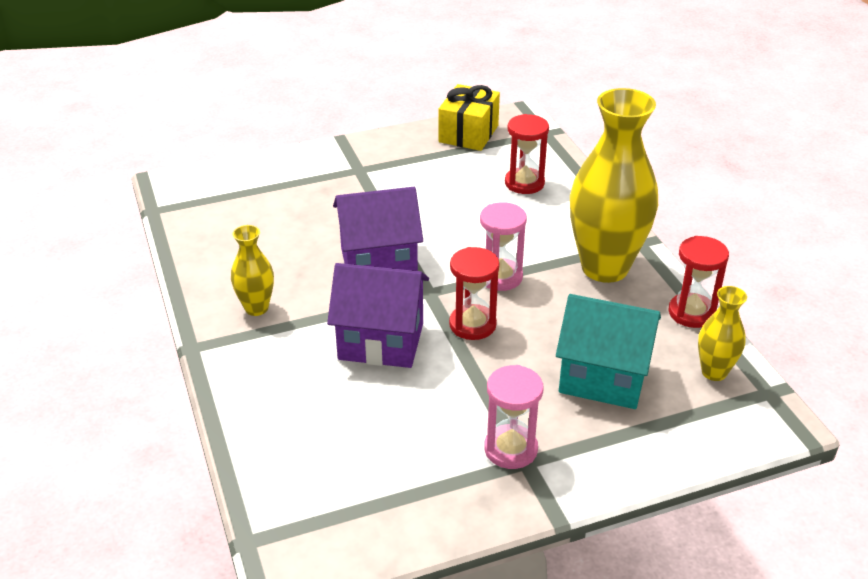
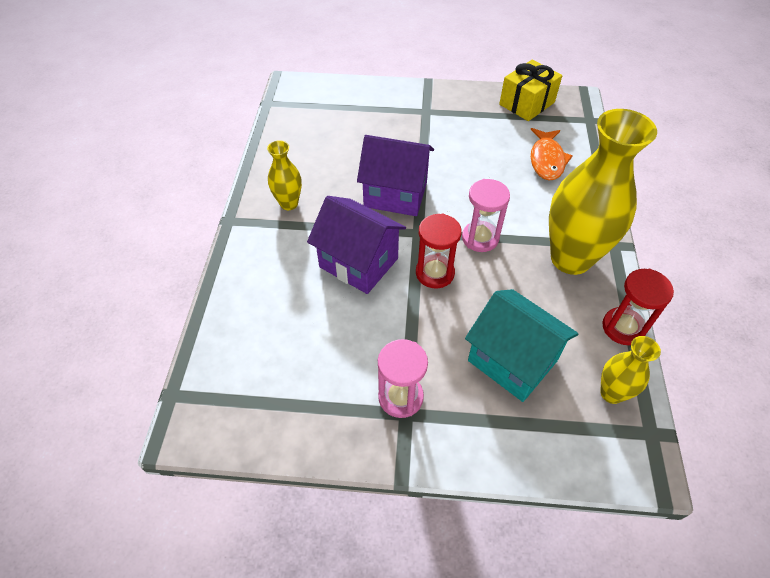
camera: 25 degrees right, 15 degrees up
red hourglass [505,114,549,194] -> orange fish [531,128,573,181]

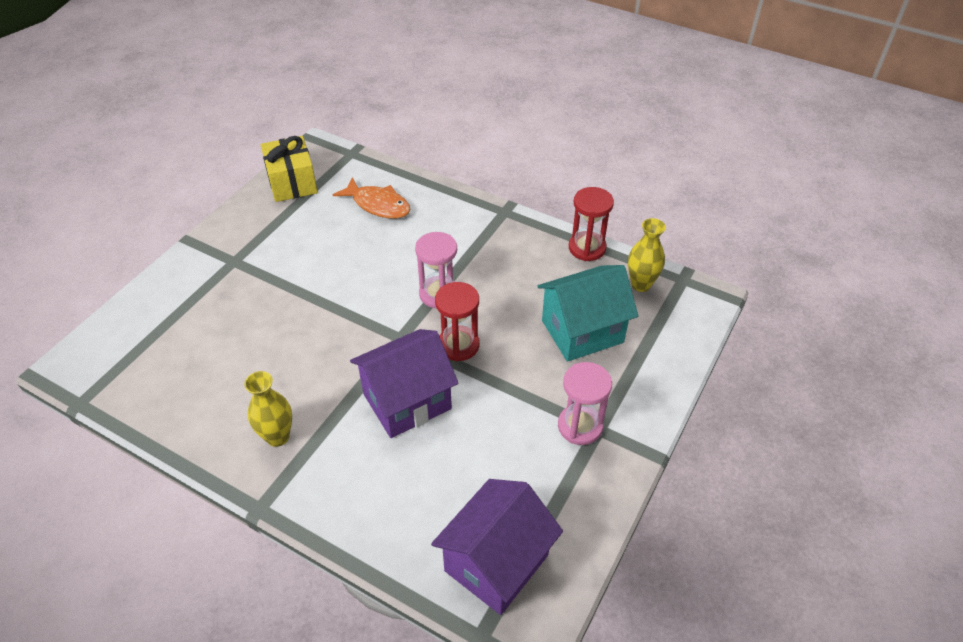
camera: 65 degrees left, 5 degrees down
purple house [357,135,434,216] -> purple house moved to [431,479,563,615]
yellow vase [549,109,657,275] -> none

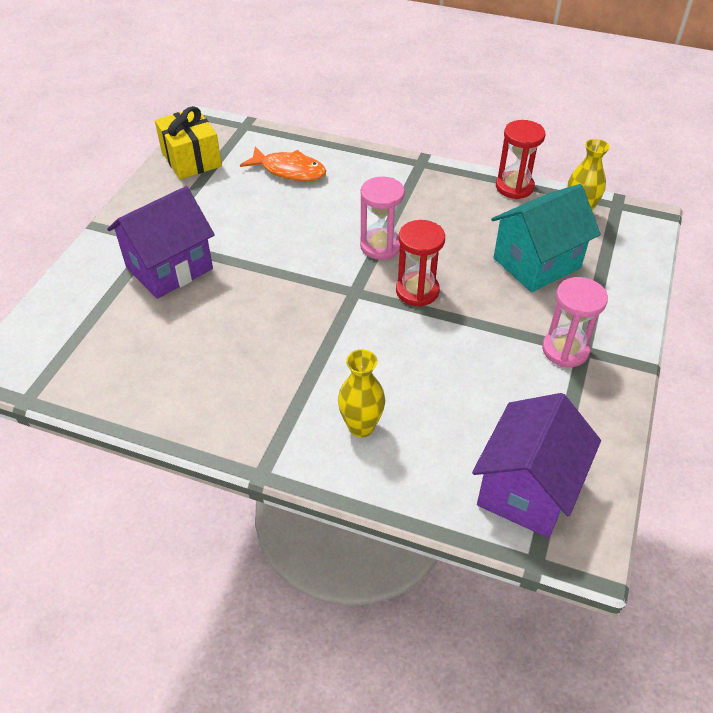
camera: 10 degrees left, 0 degrees up
yellow vase [244,371,292,447] -> yellow vase moved to [338,349,385,438]
purple house [350,329,458,438] -> purple house moved to [107,186,215,299]

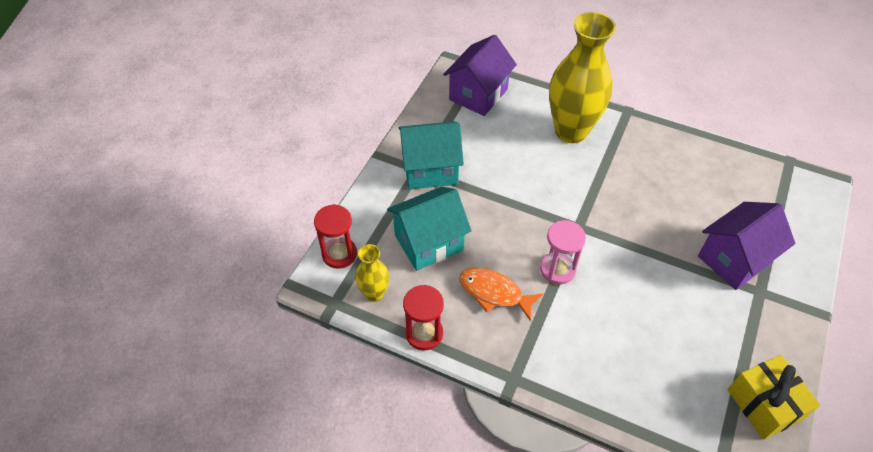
camera: 175 degrees left, 5 degrees up
orange fish [240,147,326,181] -> orange fish moved to [459,268,543,321]
yellow vase [338,349,385,438] -> yellow vase [549,12,616,143], size x2.10
red hourglass [396,220,445,307] -> red hourglass moved to [314,204,357,269]
pink hourglass [542,277,608,367] -> turquoise house [399,121,464,189]

